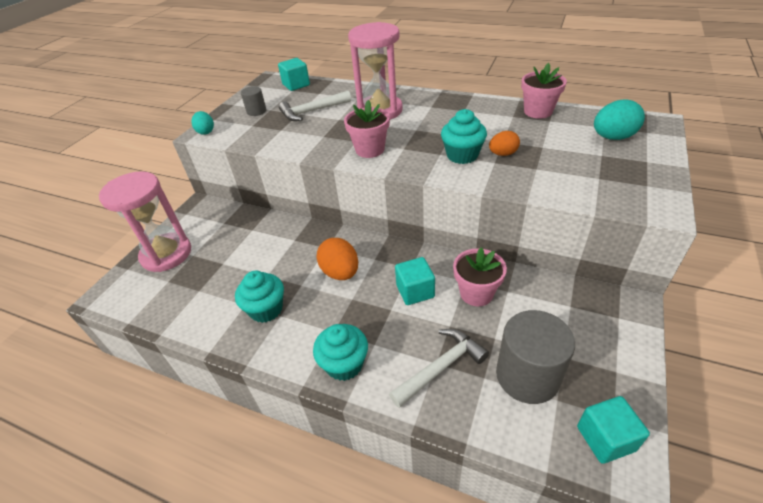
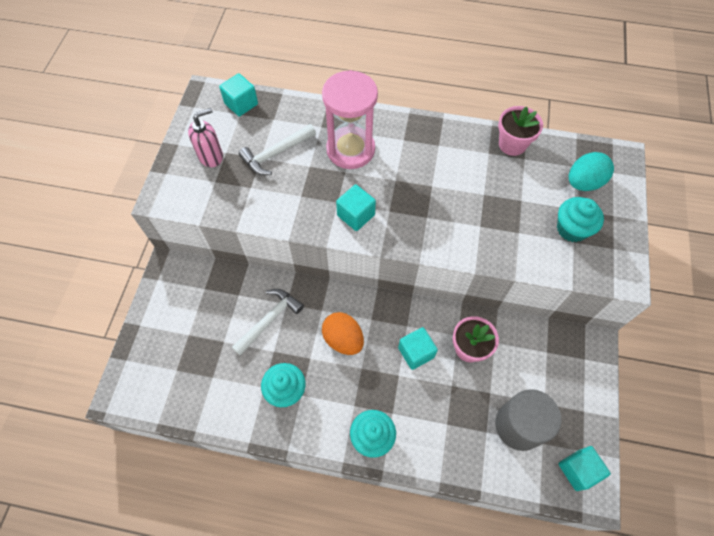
camera: 15 degrees left, 20 degrees up
pink hourglass [99,171,191,272] -> none
turquoise egg [191,111,214,135] -> none
grey cylinder [241,86,266,116] -> pink soap dispenser [188,108,223,167]
pink flower pot [344,100,390,158] -> turquoise cube [336,185,376,231]
white hammer [389,329,489,408] -> white hammer moved to [232,289,304,356]
turquoise cupcake [441,109,487,164] -> turquoise cupcake moved to [557,197,604,242]
orange egg [489,131,520,156] -> none

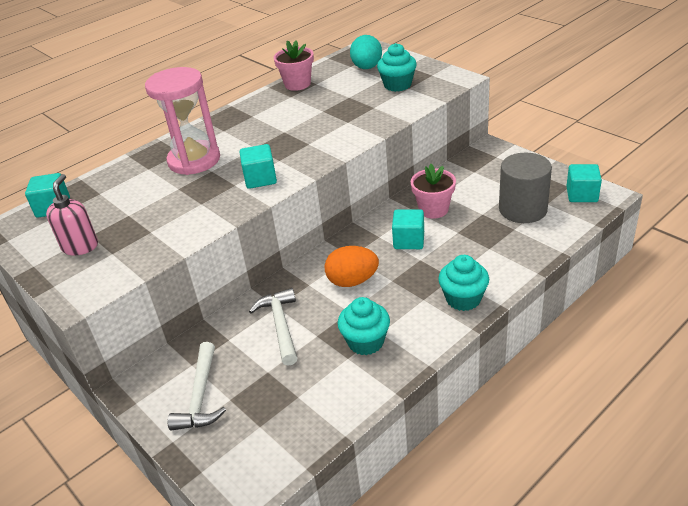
camera: 50 degrees left, 25 degrees down
white hammer [239,124,316,175] -> white hammer moved to [168,342,226,431]

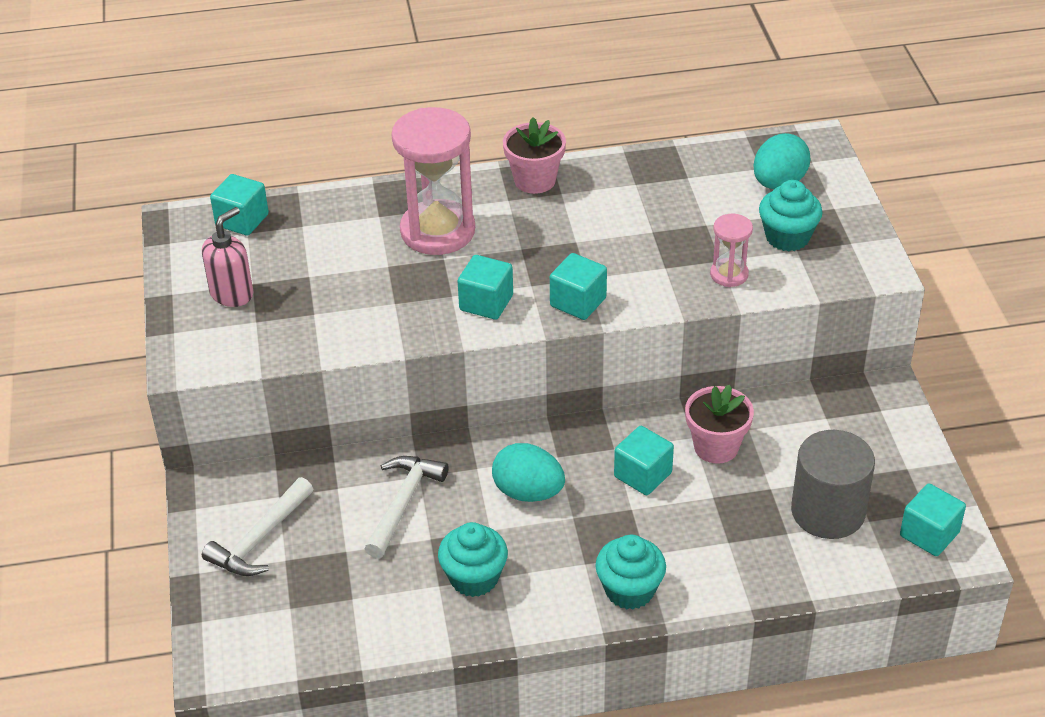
camera: 30 degrees right, 5 degrees up
pink flower pot [273,40,314,91] -> pink flower pot moved to [503,117,566,194]
orange egg [324,246,379,287] -> turquoise egg [492,443,565,502]
none -> turquoise cube [550,253,607,320]
none -> pink hourglass [710,214,753,287]

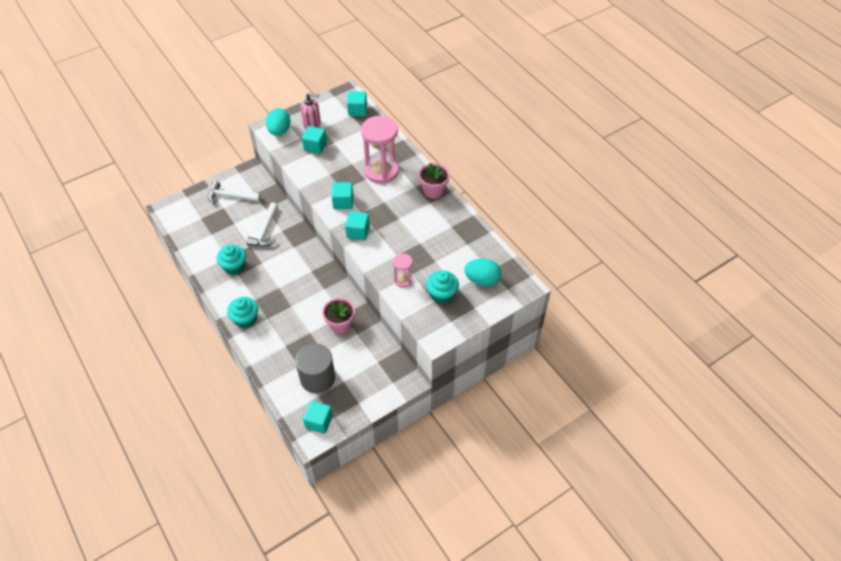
camera: 65 degrees right, 10 degrees up
white hammer [364,456,448,558] -> white hammer turned 105 degrees clockwise [246,203,278,247]
turquoise egg [492,443,565,502] -> turquoise egg moved to [266,108,290,136]
turquoise cube [614,426,674,495] -> turquoise cube moved to [302,126,327,154]

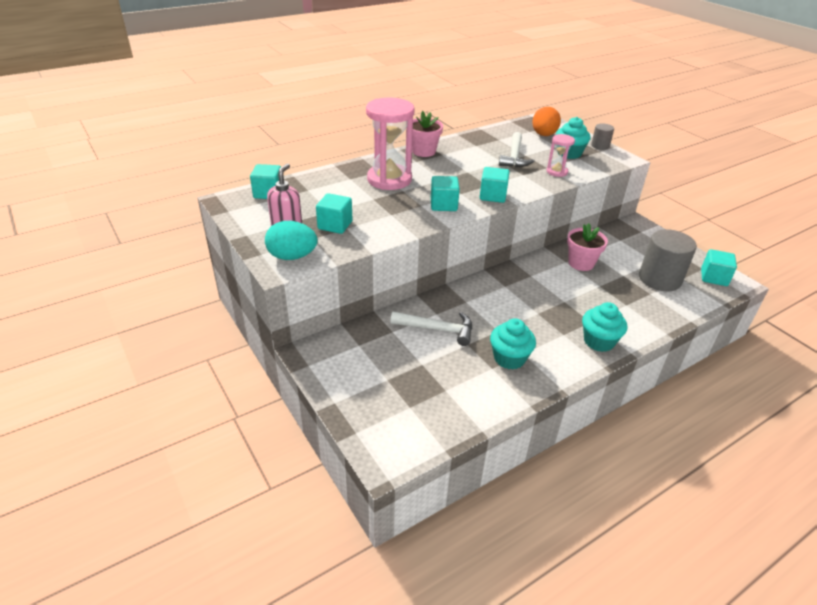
camera: 90 degrees left, 15 degrees down
white hammer [208,181,261,204] -> white hammer moved to [499,132,534,167]
turquoise egg [464,258,501,287] -> orange egg [532,107,561,136]
none -> grey cylinder [591,124,614,150]

